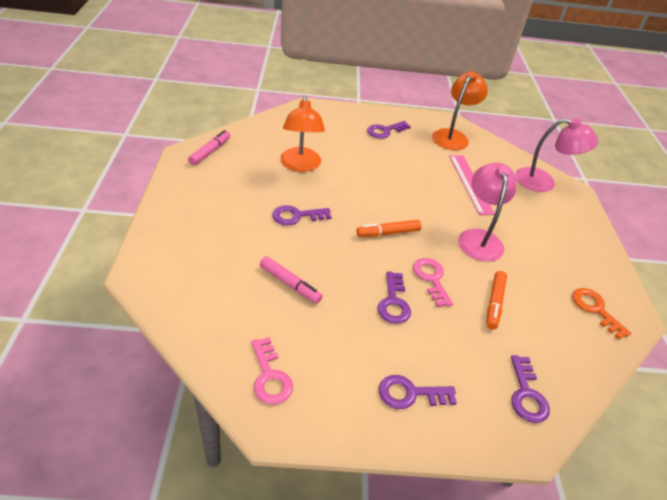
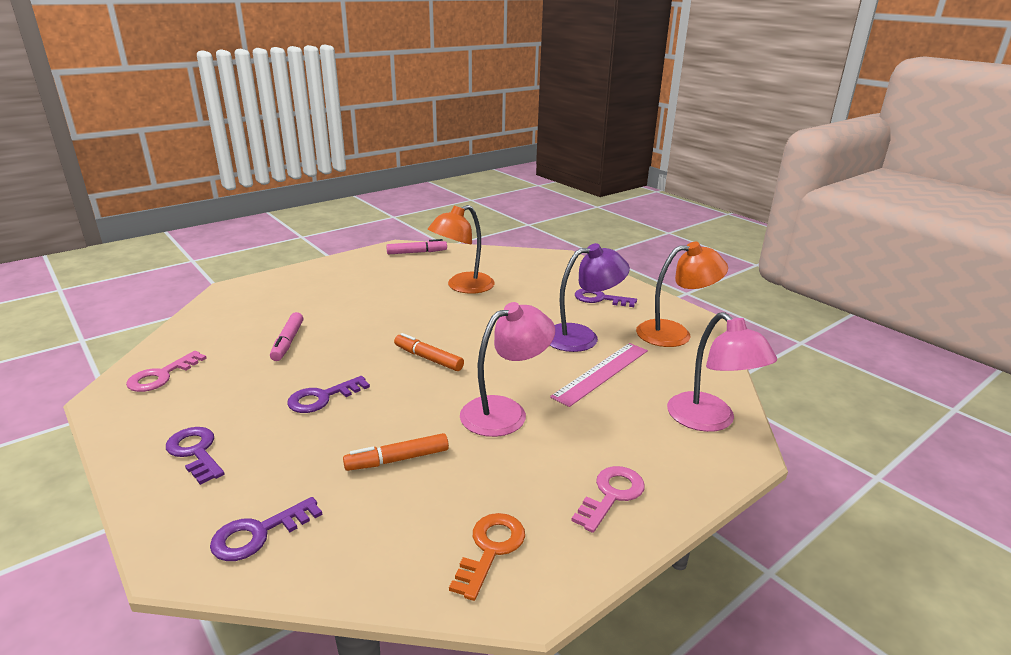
camera: 55 degrees right, 15 degrees down
purple key [272,205,331,225] -> none
pink key [413,258,453,307] -> pink key moved to [571,466,645,533]
none -> purple lamp [549,243,630,352]

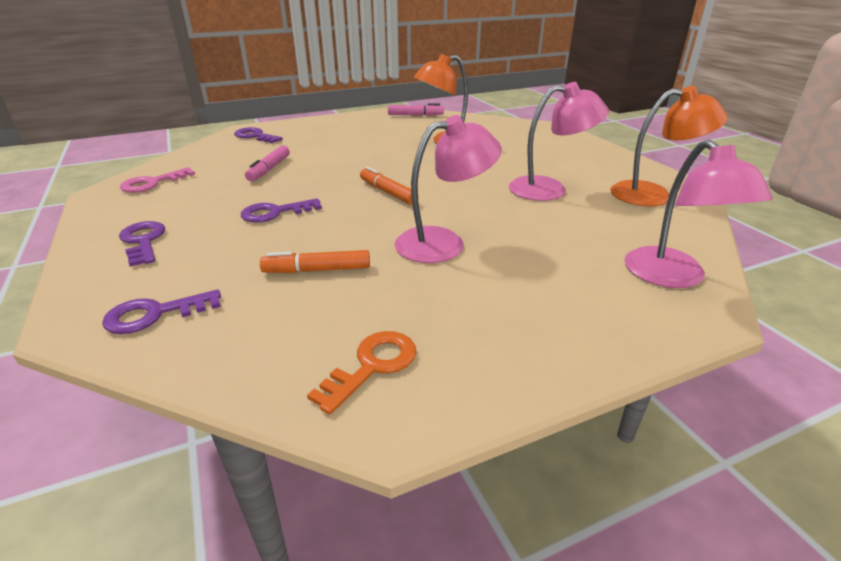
camera: 15 degrees right, 5 degrees up
purple lamp [549,243,630,352] -> pink lamp [509,82,609,201]
pink ruler [550,343,648,407] -> none
pink key [571,466,645,533] -> none
purple key [575,289,637,307] -> purple key moved to [234,127,283,143]

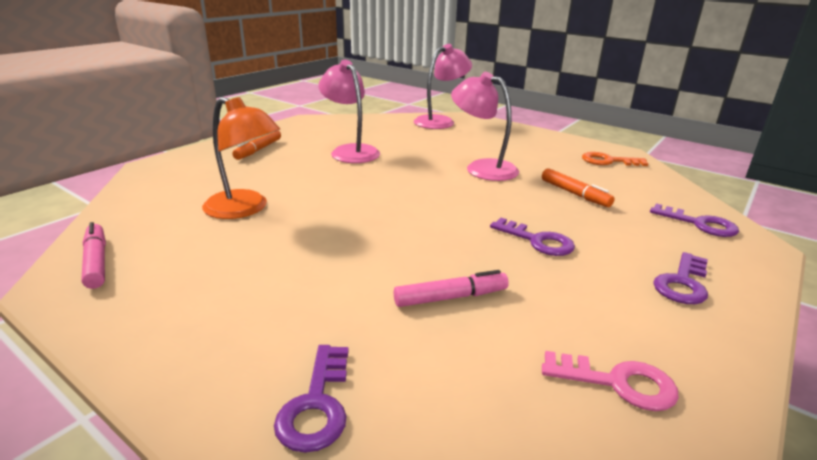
camera: 120 degrees left, 5 degrees down
orange marker [360,167,419,205] -> orange marker moved to [232,130,281,160]
orange lamp [610,86,728,206] -> none

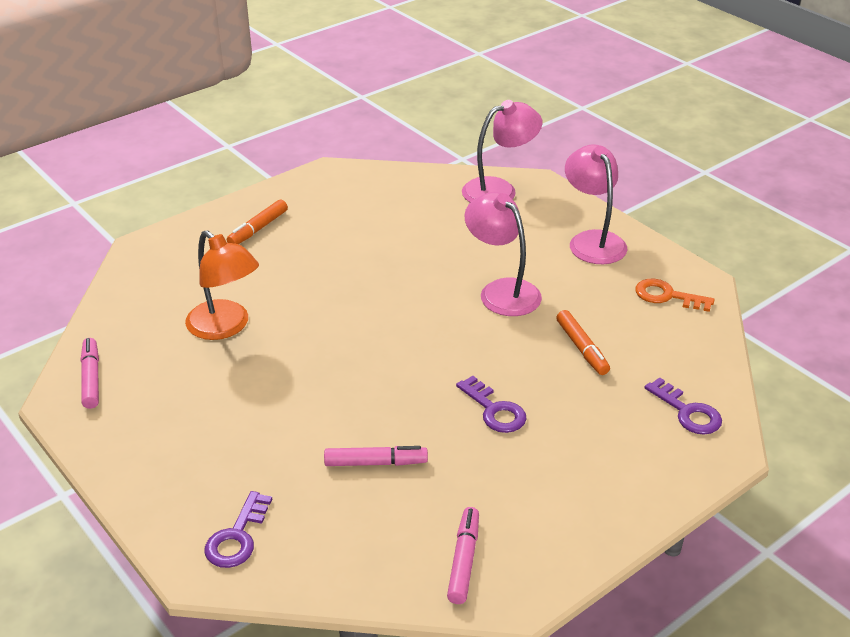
camera: 15 degrees right, 10 degrees up
pink lamp [318,60,380,163] -> pink lamp moved to [565,144,627,264]
pink key [542,351,679,411] -> pink marker [447,507,479,604]
purple key [653,252,708,304] -> none

